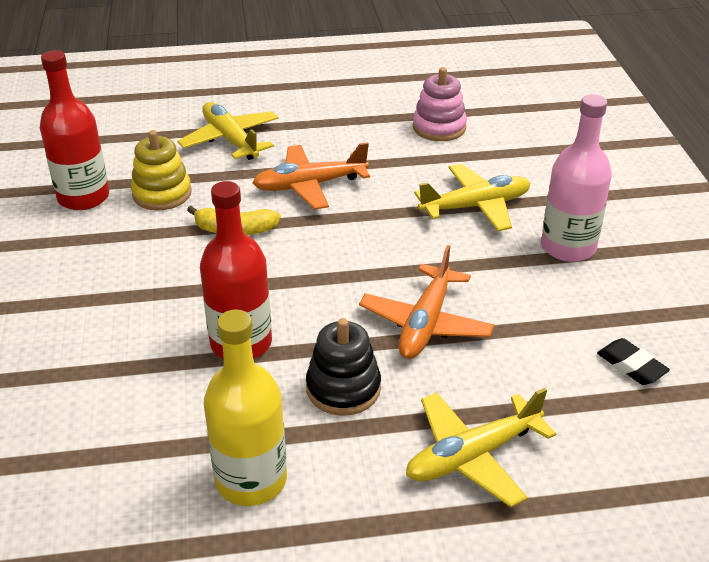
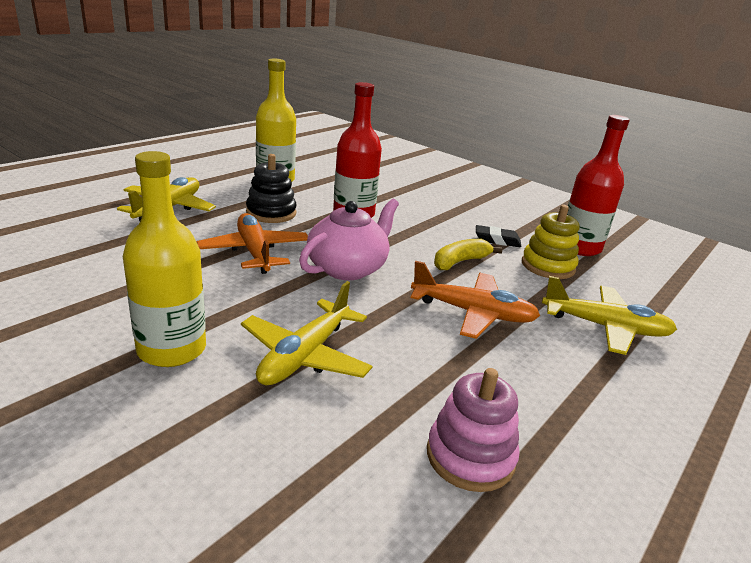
camera: 135 degrees right, 10 degrees down
orange plane [253,142,370,210] -> orange plane turned 75 degrees clockwise [411,261,540,339]
pink bottle [541,94,612,262] -> yellow bottle [123,151,206,367]
black eraser [597,338,670,385] -> black eraser moved to [476,225,522,247]
none -> pink teapot [299,199,399,280]

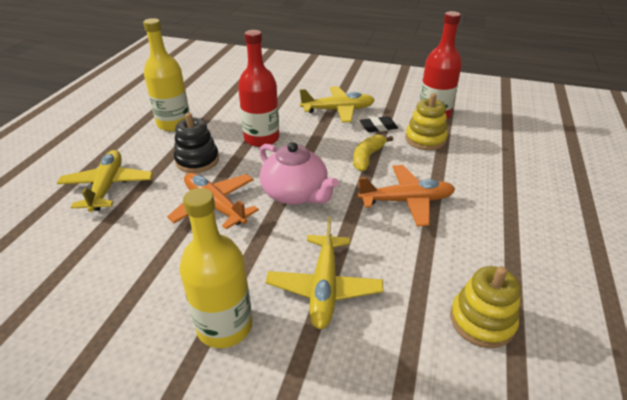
camera: 20 degrees left, 10 degrees up
pink teapot [299,199,399,280] -> pink teapot turned 120 degrees clockwise [260,142,338,205]
pink stacking toy [427,368,519,492] -> yellow stacking toy [450,266,521,348]
yellow plane [542,276,677,355] -> yellow plane moved to [300,86,375,123]

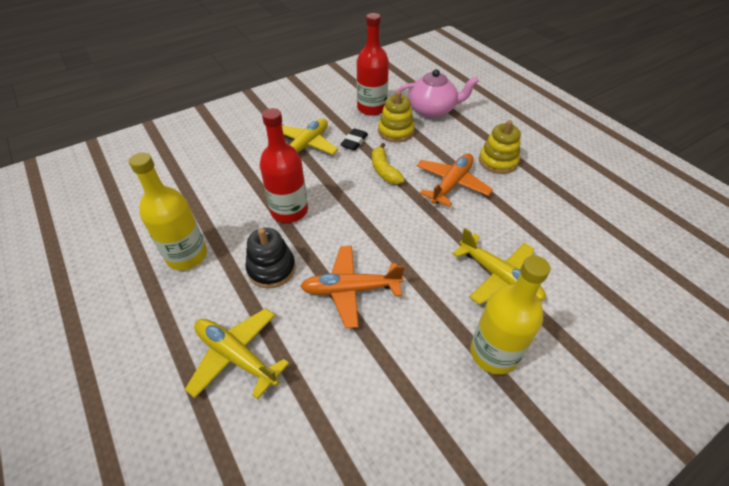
camera: 50 degrees left, 10 degrees up
pink teapot [260,142,338,205] -> pink teapot moved to [395,69,479,118]
yellow stacking toy [450,266,521,348] -> yellow stacking toy moved to [479,120,521,174]

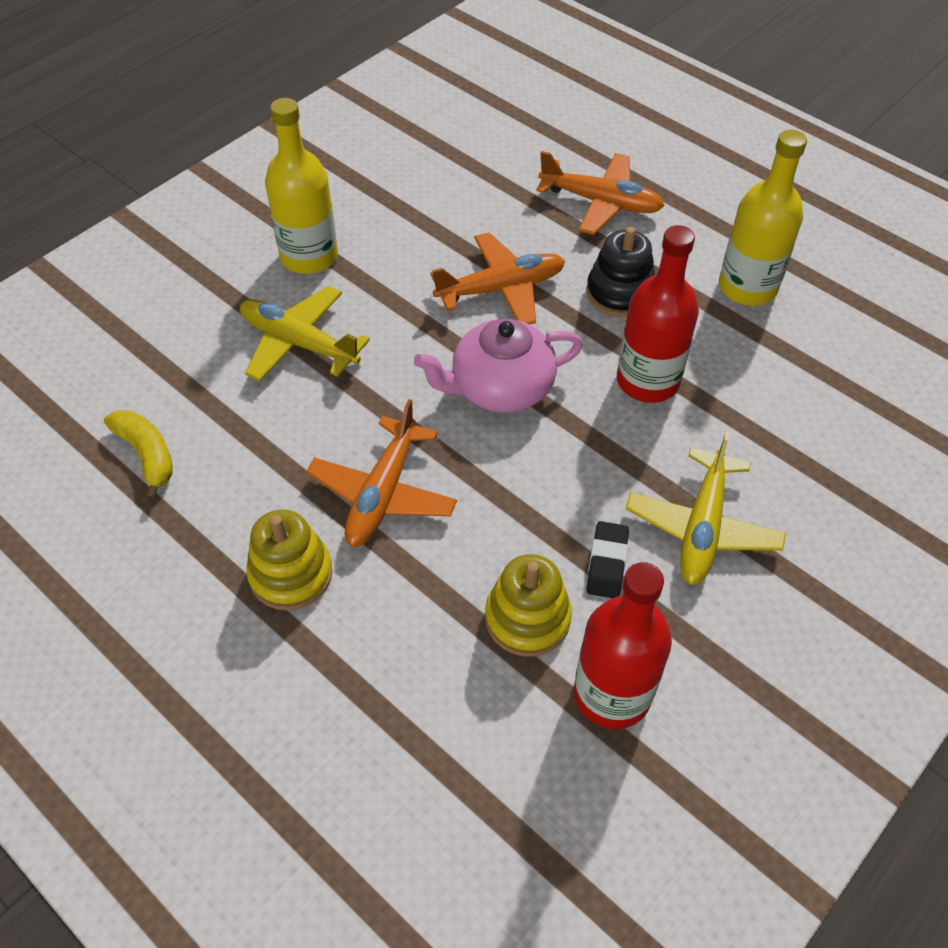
camera: 165 degrees right, 5 degrees up
yellow plane [185,308,289,399] -> orange plane [536,151,664,235]
yellow banana [372,143,405,184] -> yellow banana moved to [104,410,173,501]
pink teapot [395,69,479,118] -> pink teapot moved to [414,319,583,413]

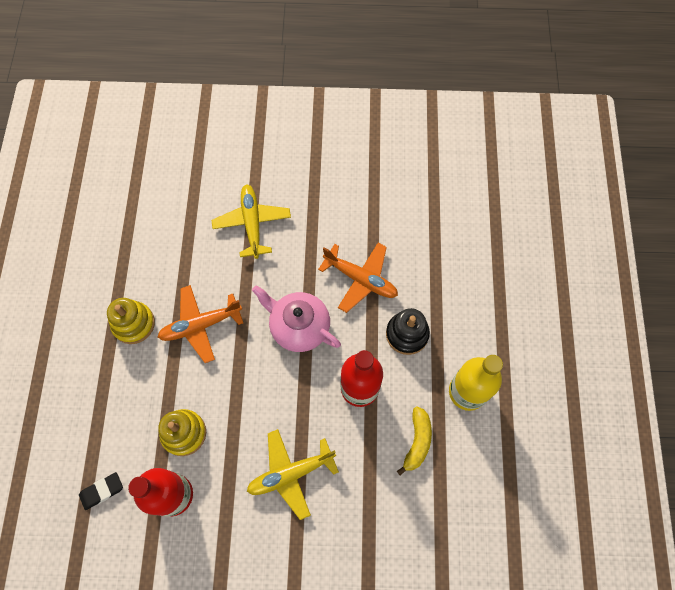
camera: 50 degrees right, 15 degrees up
yellow banana [104,410,173,501] -> yellow banana moved to [397,407,432,475]
yellow bottle [265,98,338,274] -> none
orange plane [536,151,664,235] -> none
black eraser [587,521,629,598] -> black eraser moved to [79,472,123,510]

